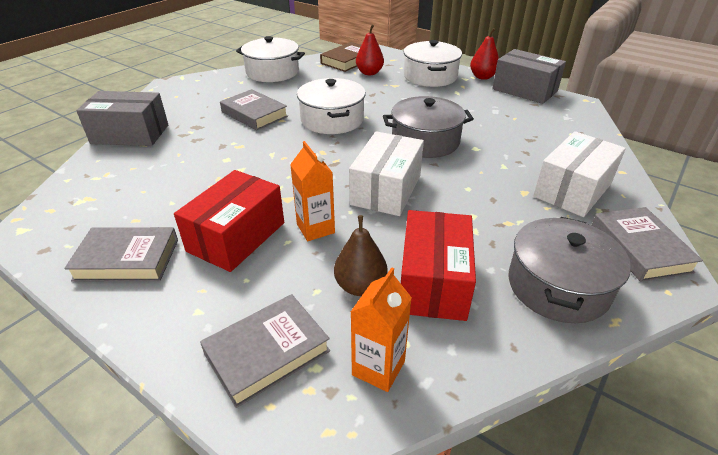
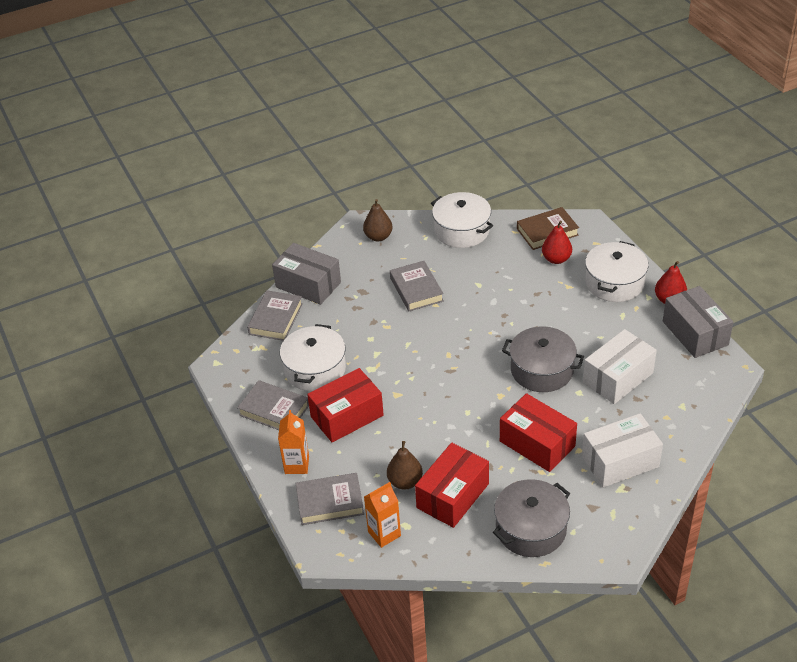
camera: 30 degrees right, 5 degrees up
orange carton [290,141,335,241] -> orange carton moved to [278,410,309,474]
white pot [297,78,366,134] -> white pot moved to [280,324,346,391]
white box [349,131,424,216] -> white box moved to [583,329,657,404]
grey book [591,207,703,282] -> grey book moved to [247,290,303,341]
none -> brown pear [363,199,393,241]
none -> red box [500,393,577,472]

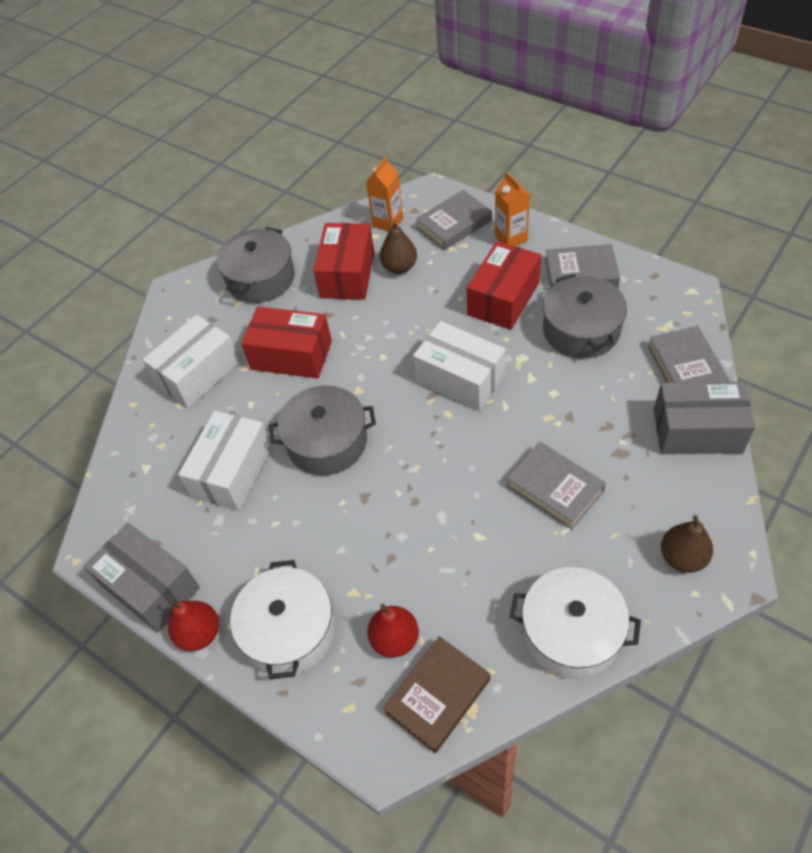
camera: 155 degrees right, 10 degrees up
white pot [280,324,346,391] -> grey pot [543,274,627,358]
none -> white box [413,321,506,411]

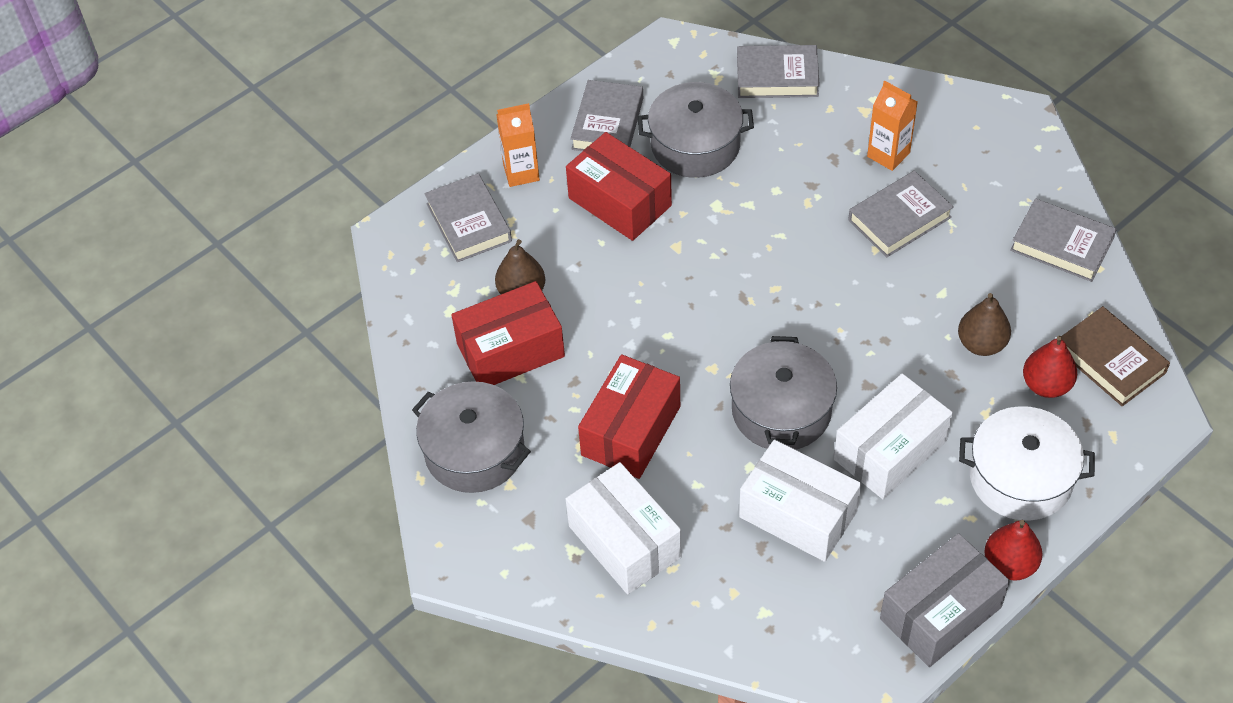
camera: 80 degrees left, 0 degrees up
red box [313,223,374,299] -> red box turned 45 degrees counterclockwise [451,281,565,385]
orange carton [366,156,403,232] -> orange carton moved to [867,81,918,171]
white box [413,321,506,411] -> white box moved to [834,374,953,499]
white pot [510,567,641,679] -> grey book [1010,198,1117,282]
grey box [654,381,755,454] -> none
brown pear [661,515,713,573] -> brown pear moved to [958,293,1011,356]

